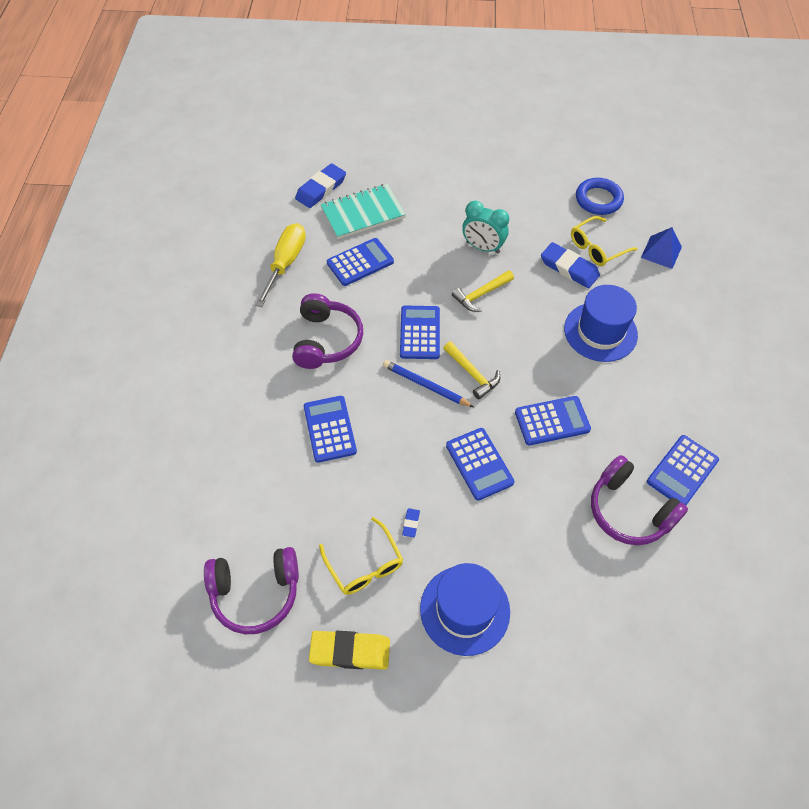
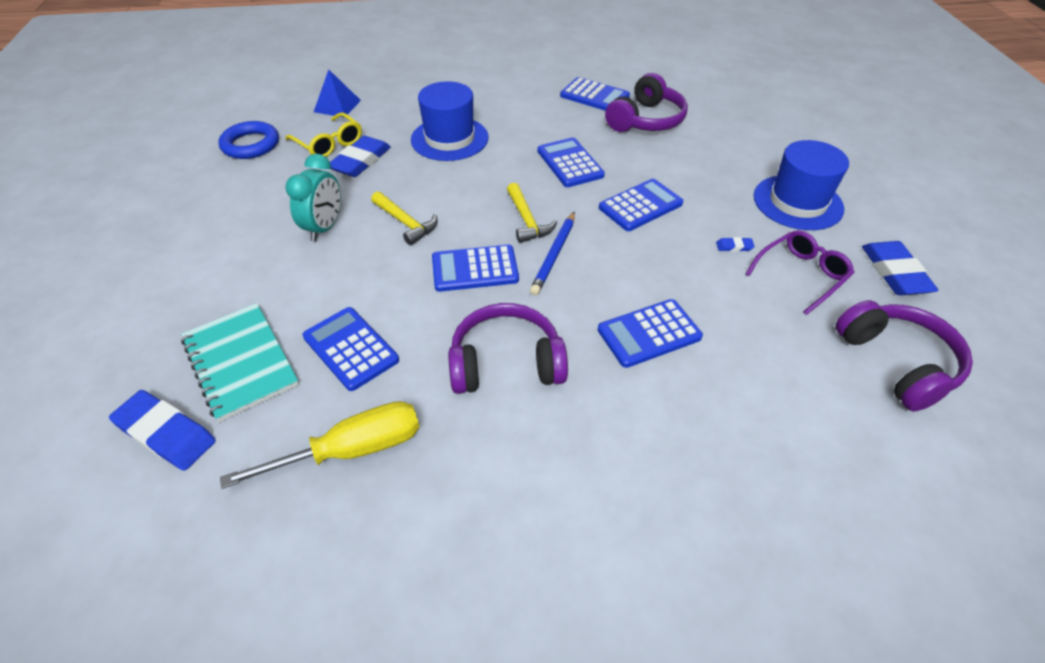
camera: 100 degrees left, 10 degrees down
yellow screwdriver [255,223,306,307] -> yellow screwdriver turned 150 degrees clockwise [220,401,420,489]
yellow eraser [309,631,390,670] -> blue eraser [862,241,938,295]
yellow glasses [319,517,403,595] -> purple glasses [746,230,854,315]
yellow hammer [443,341,500,399] -> yellow hammer turned 120 degrees clockwise [507,183,557,243]

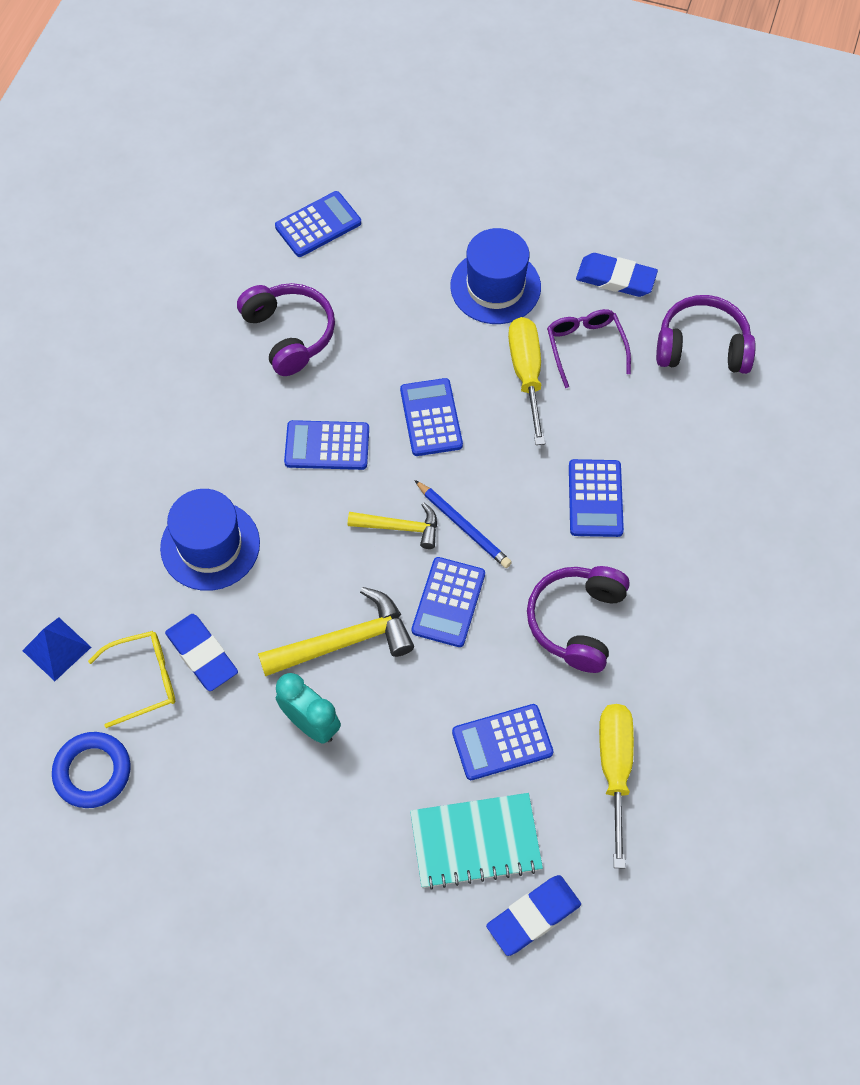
camera: 65 degrees left, 15 degrees up
yellow hammer [371,191,437,245] -> yellow hammer [258,587,414,676], size x1.60
blue calculator [560,77,630,111] -> blue calculator moved to [275,191,361,257]
blue eraser [716,237,755,252] -> yellow screwdriver [508,317,545,445]

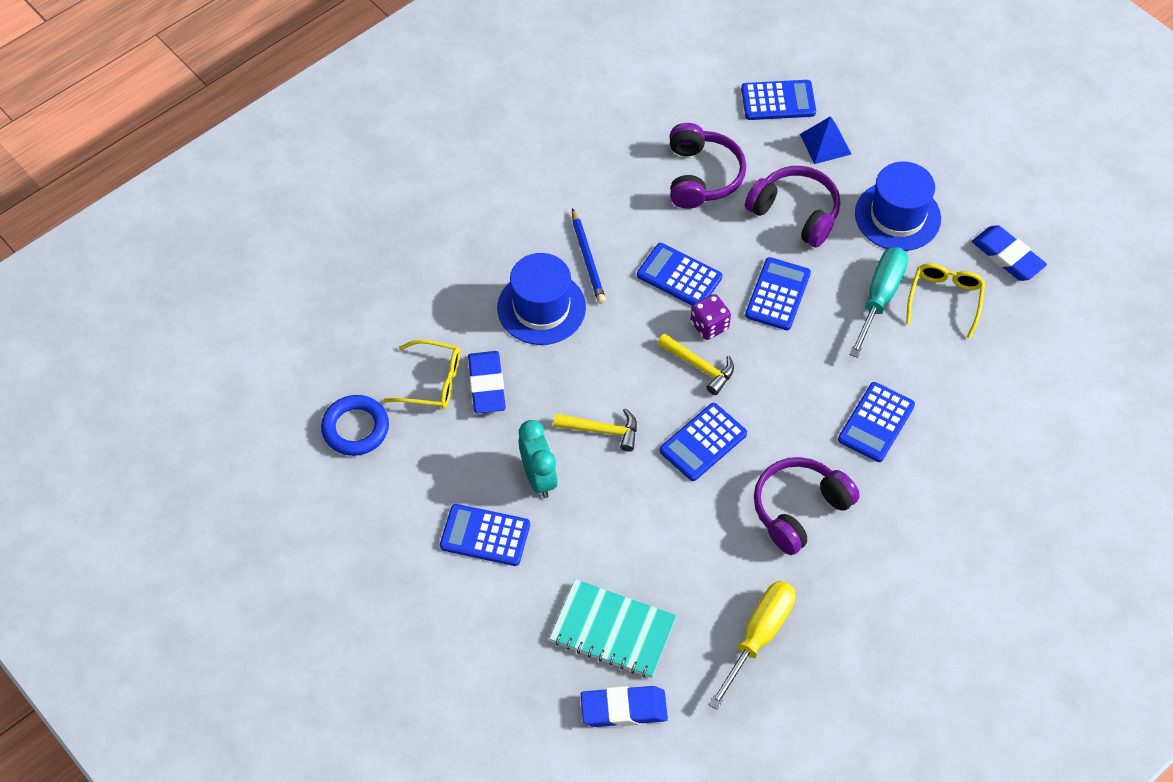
camera: 30 degrees right, 5 degrees down
blue pyramid [22,617,91,681] -> blue pyramid moved to [800,116,851,164]
yellow hammer [258,587,414,676] -> yellow hammer [553,408,637,452], size x0.63
blue pencil [414,480,512,568] -> blue pencil moved to [572,208,606,304]
blue calculator [452,704,554,780] -> blue calculator moved to [440,504,530,566]
yellow screwdriver [508,317,545,445] -> turquoise screwdriver [849,247,908,358]
purple glasses [547,309,631,388] -> yellow glasses [906,263,985,339]
purple headphones [656,295,756,374] -> purple headphones moved to [745,166,840,247]
none -> purple dice [690,294,731,340]

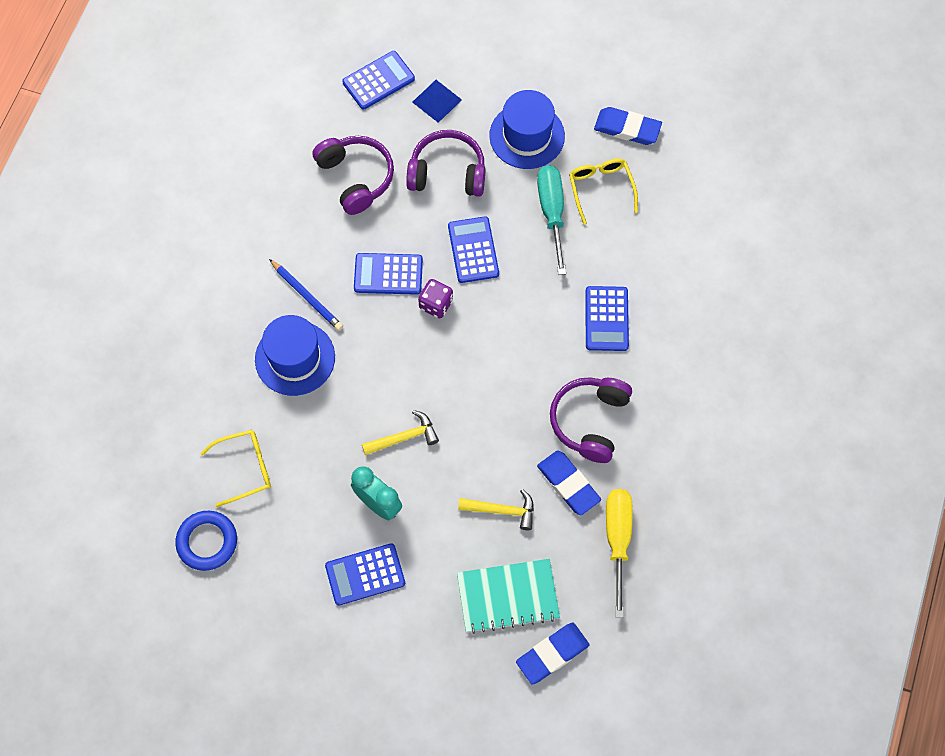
camera: 30 degrees left, 10 degrees up
blue eraser [468,351,506,414] -> blue eraser moved to [537,450,601,515]
yellow hammer [658,334,734,395] -> yellow hammer moved to [458,489,534,530]
blue calculator [660,403,747,481] -> none

